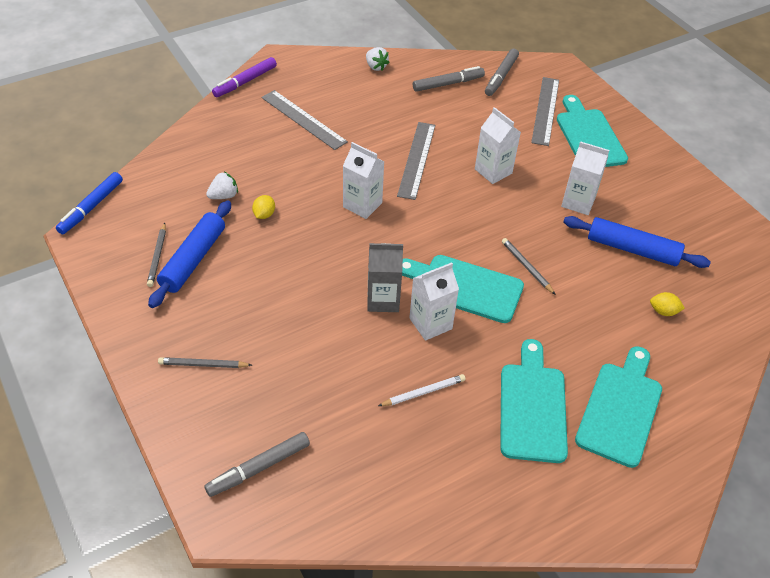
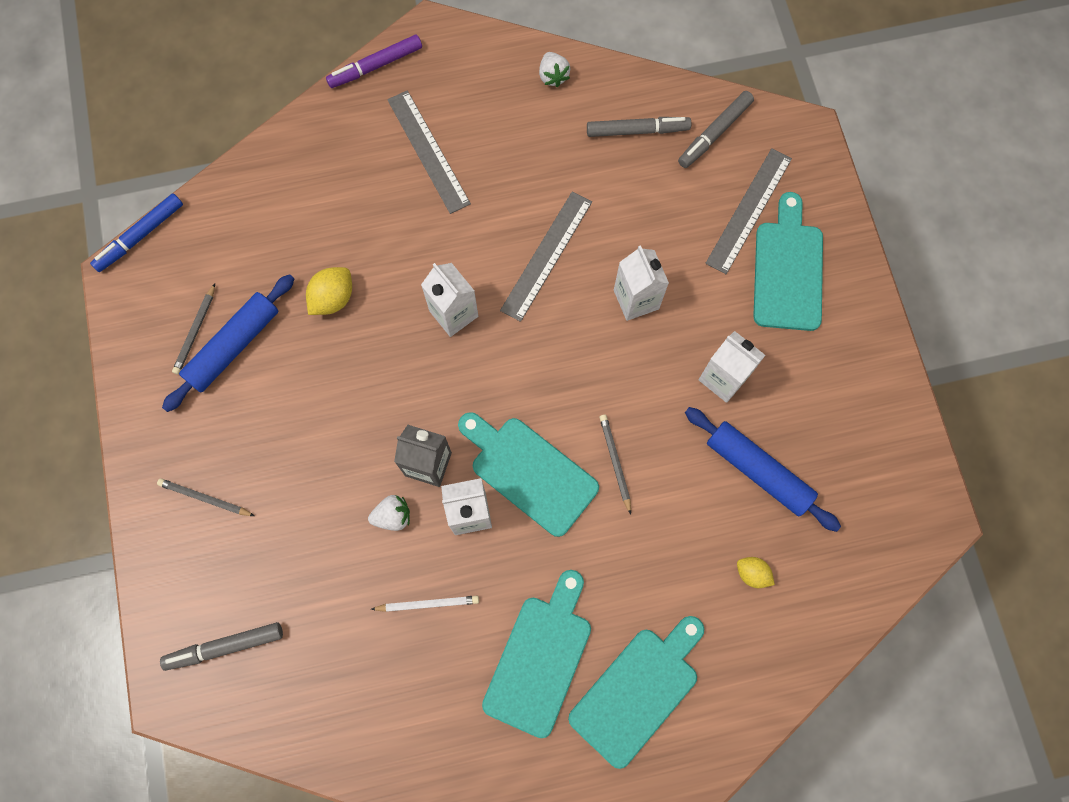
camera: 20 degrees right, 25 degrees up
white strawberry [206,172,238,199] -> white strawberry moved to [368,495,410,531]
yellow lemon [252,195,275,219] -> yellow lemon [306,267,352,315], size x1.54

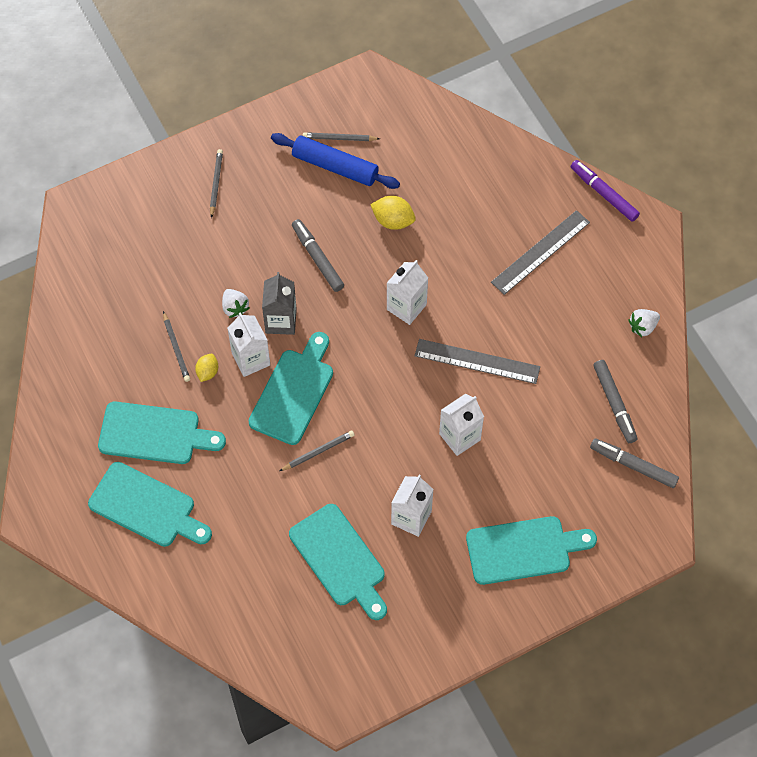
camera: 75 degrees right, 10 degrees down
blue marker [90,194,183,272] -> none
grey marker [160,622,283,671] -> grey marker moved to [292,219,344,292]
white pencil [371,596,479,612] -> grey pencil [163,311,190,382]
blue rolling pin [685,407,841,532] -> turquoise cutting board [289,504,387,620]
grey ruler [705,148,792,274] -> none
yellow lemon [737,557,775,588] -> yellow lemon moved to [195,354,218,382]

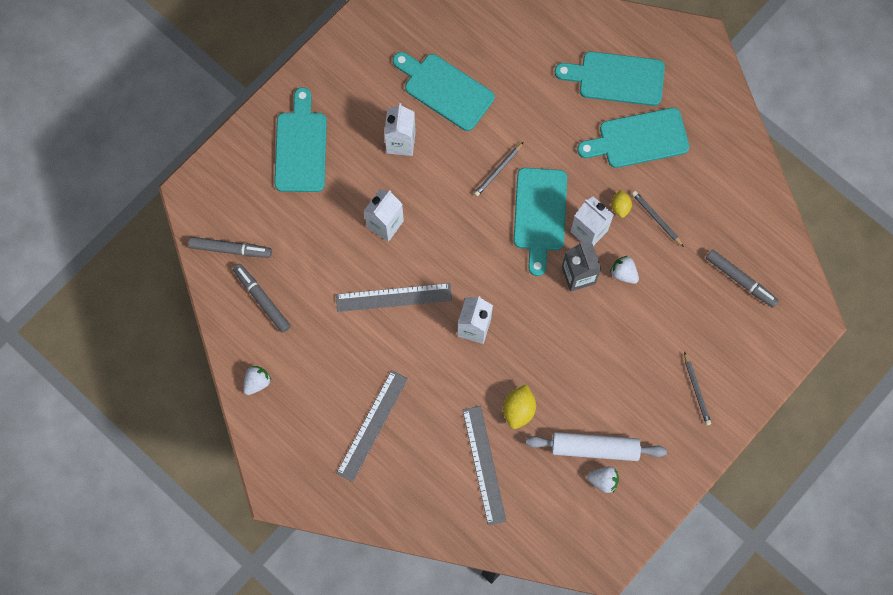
camera: 160 degrees right, 10 degrees up
blue rolling pin [271,133,400,189] -> white rolling pin [526,432,667,461]
grey marker [292,219,344,292] -> grey marker moved to [706,250,779,308]
grey pencil [303,132,380,141] -> white strawberry [587,466,619,493]
yellow lemon [370,196,416,230] -> yellow lemon turned 75 degrees counterclockwise [503,384,536,429]
turquoise cutting board [466,516,597,585] -> turquoise cutting board turned 120 degrees clockwise [274,87,327,192]
purple marker [570,160,640,222] -> none
none -> grey ruler [463,406,506,525]

